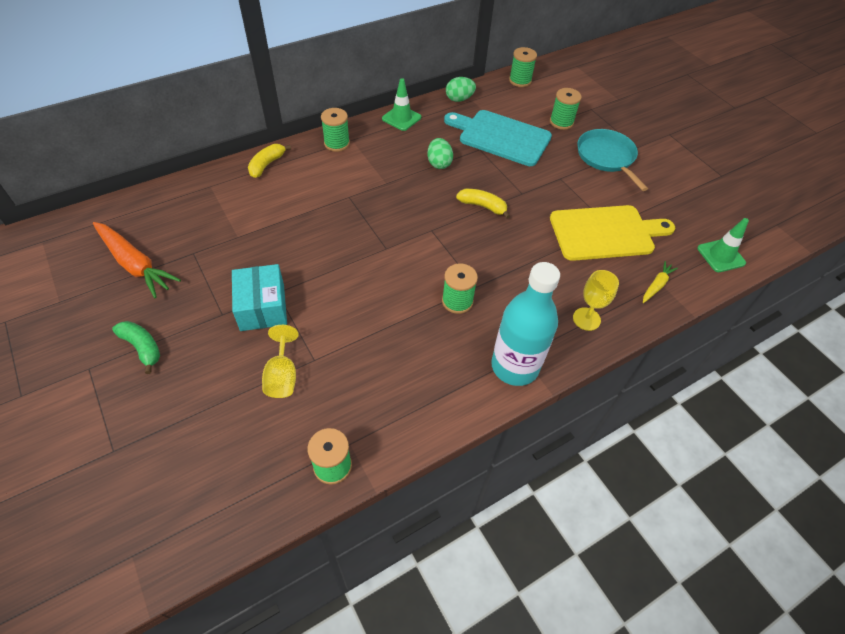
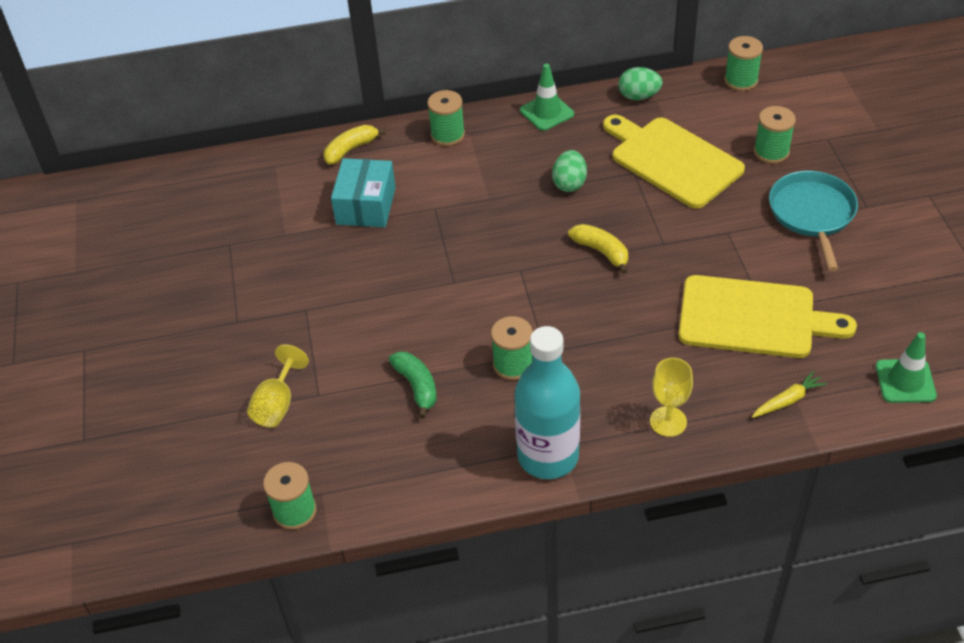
camera: 25 degrees right, 5 degrees down
orange carrot [93,222,181,298] -> none
green banana [112,321,160,374] -> green banana moved to [389,351,437,418]
turquoise box [232,264,287,331] -> turquoise box moved to [331,158,396,227]
turquoise cutting board [444,110,552,166] -> yellow cutting board [603,115,745,209]

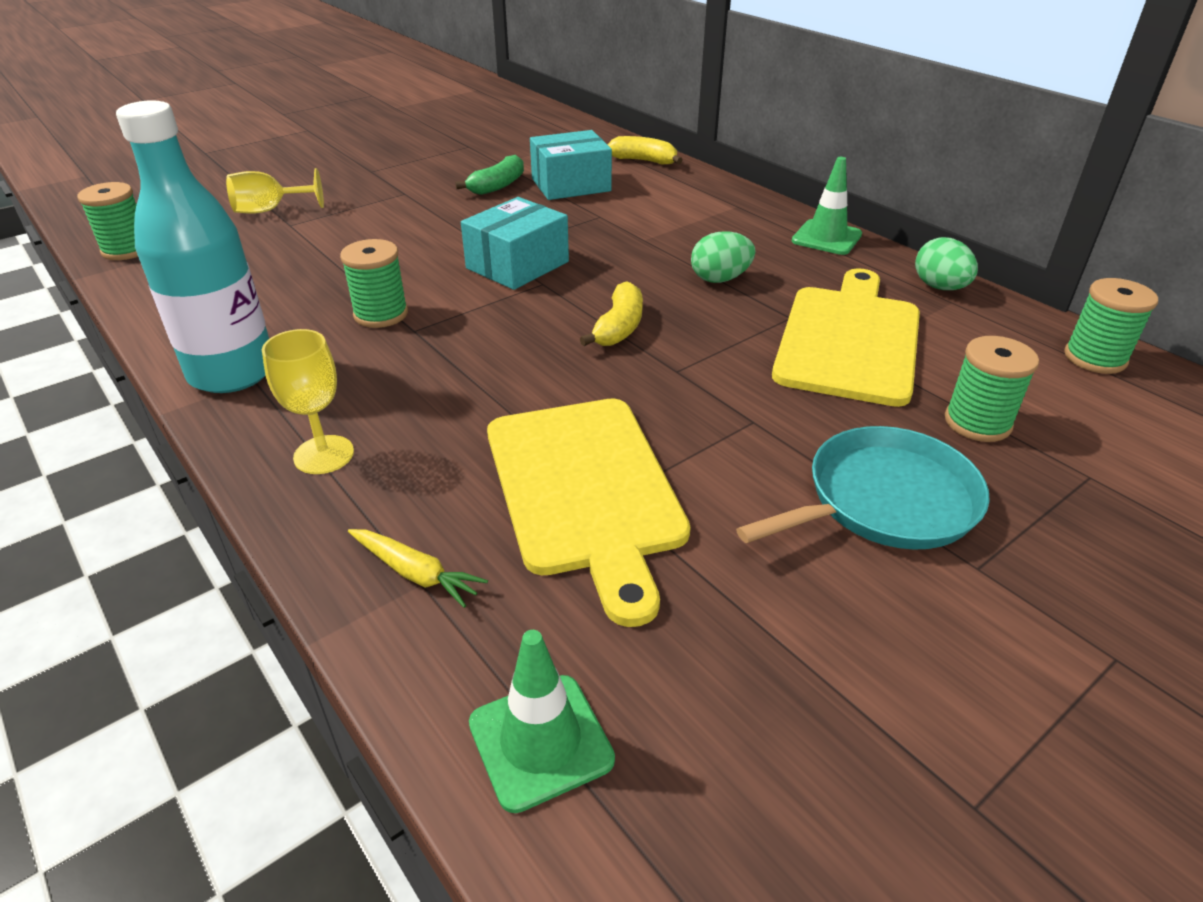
camera: 60 degrees right, 10 degrees down
green banana [389,351,437,418] -> green banana moved to [455,155,524,195]
green spool [427,90,465,146] -> none
none -> turquoise box [461,197,569,290]

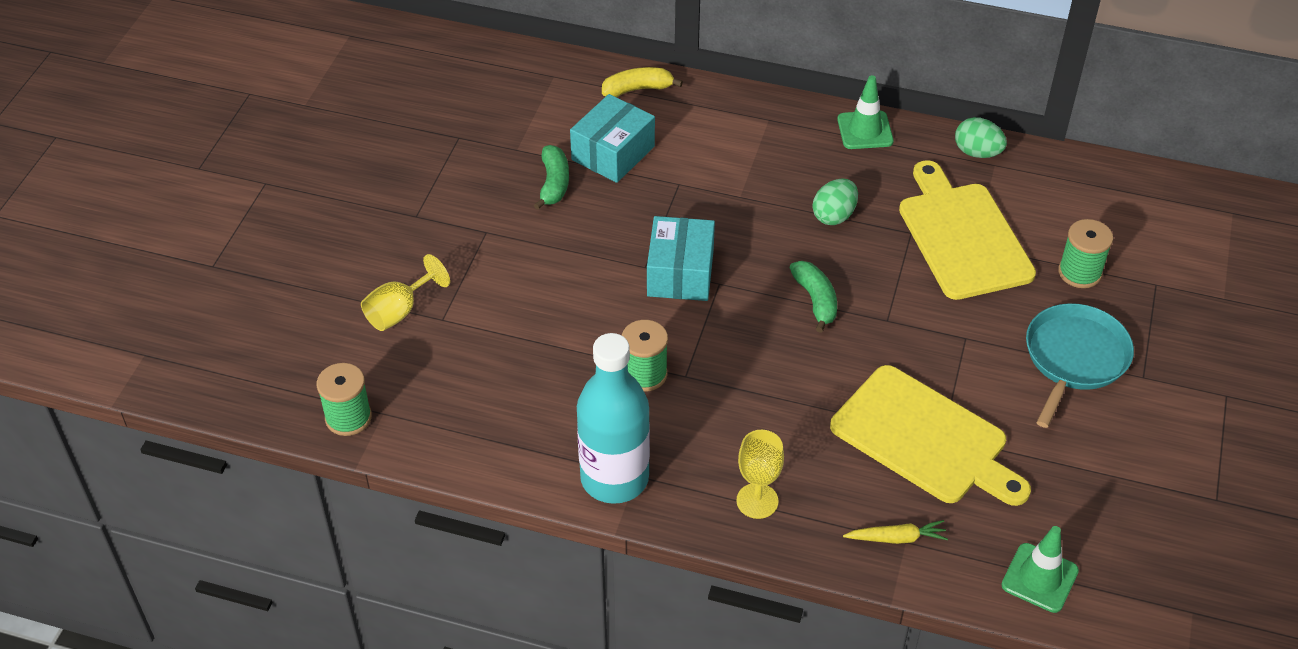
camera: 35 degrees left, 10 degrees up
yellow banana [580,281,643,346] -> green banana [789,261,837,333]
green spool [1064,278,1158,374] -> none

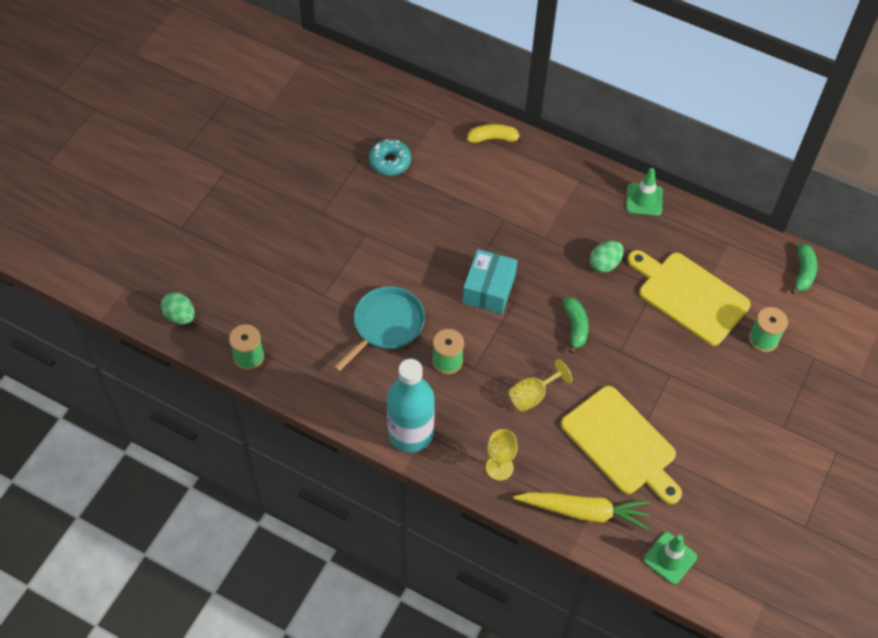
camera: 10 degrees right, 10 degrees up
yellow goblet [361,254,450,331] -> yellow goblet moved to [509,359,572,412]
green banana [534,145,569,210] -> green banana moved to [791,243,817,294]
turquoise box [570,94,655,183] -> none
yellow carrot [843,520,948,544] -> yellow carrot [513,492,650,530], size x1.97
yellow cutting board [899,160,1036,300] -> yellow cutting board turned 45 degrees counterclockwise [627,250,751,346]
green egg [955,117,1007,158] -> green egg moved to [161,292,195,325]
turquoise pan [1026,303,1134,428] -> turquoise pan moved to [334,286,425,371]
none -> turquoise donut [369,139,411,176]

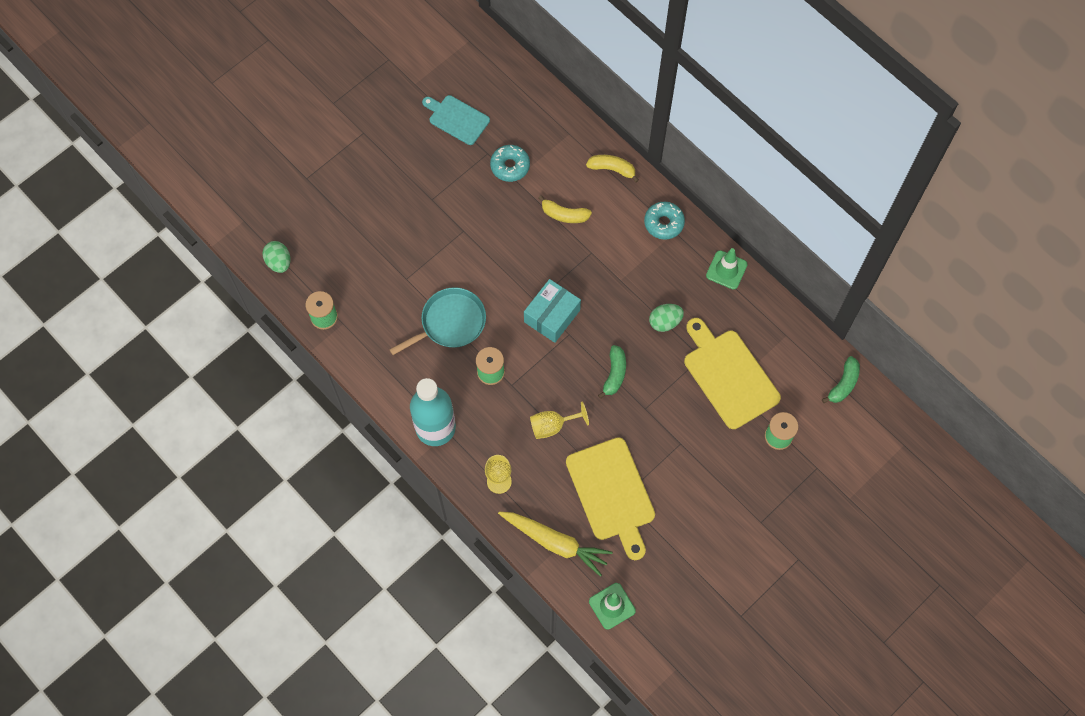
camera: 20 degrees right, 10 degrees up
none -> turquoise cutting board [422,95,490,145]
none -> yellow banana [538,195,592,223]
none -> turquoise donut [644,202,685,240]

